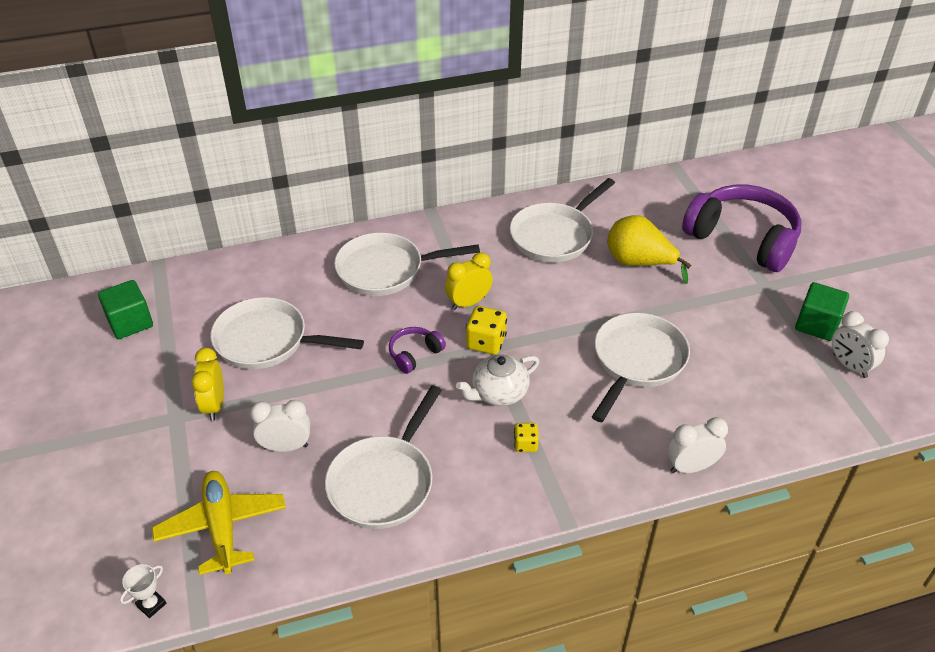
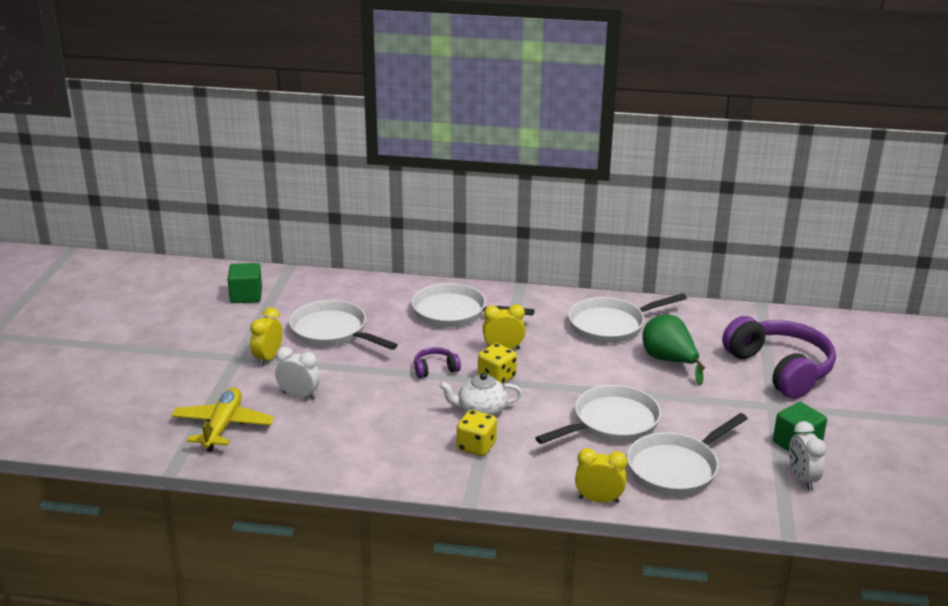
camera: 25 degrees right, 15 degrees down
white trophy [120,564,166,618] -> none
white pan [325,385,442,529] -> white pan moved to [627,413,748,496]
yellow dice [514,423,539,452] -> yellow dice [457,410,497,456], size x1.67
yellow pear [607,215,692,284] -> green pear [643,314,705,386]
white clock [667,417,728,473] -> yellow clock [575,448,627,503]

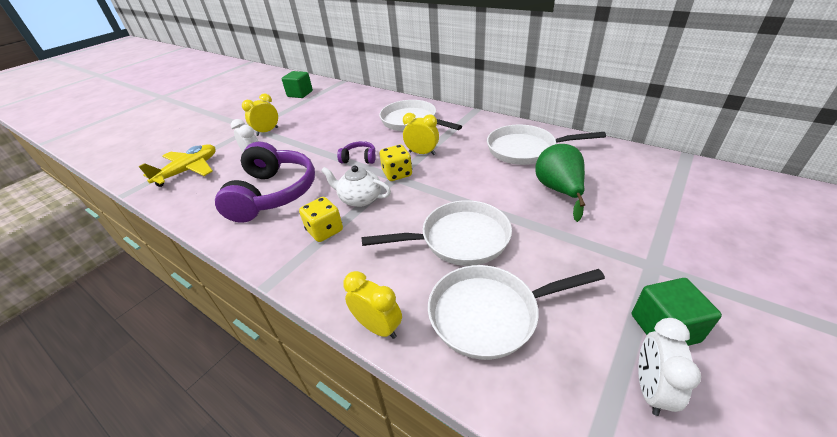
camera: 30 degrees right, 10 degrees up
white pan [289,300,398,350] -> none
purple headphones [722,316,836,399] -> purple headphones moved to [215,142,315,223]

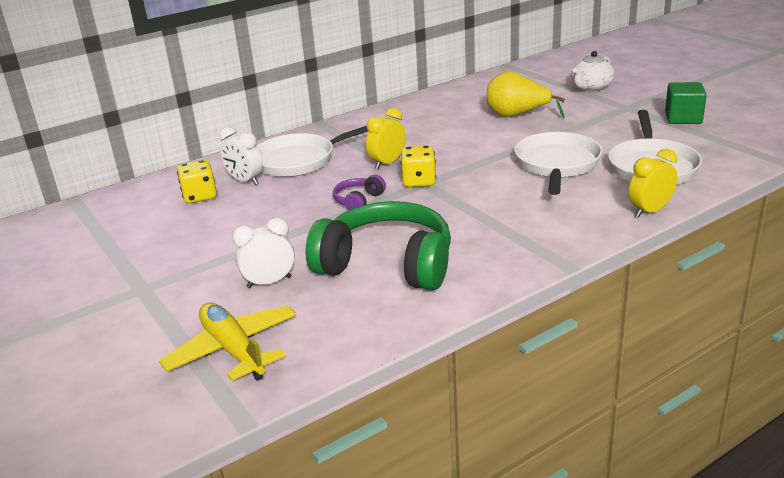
camera: 70 degrees left, 10 degrees down
purple headphones [215,142,315,223] -> green headphones [305,201,451,291]
yellow clock [242,93,278,136] -> none
green cube [282,71,313,98] -> none
yellow dice [299,197,343,242] -> yellow dice moved to [177,160,217,203]
white teapot [321,166,391,207] -> white teapot moved to [571,51,615,92]
white pan [487,125,606,165] -> none
green pear [535,144,585,222] -> yellow pear [487,71,565,118]
white clock [638,318,701,416] -> white clock moved to [220,127,262,185]

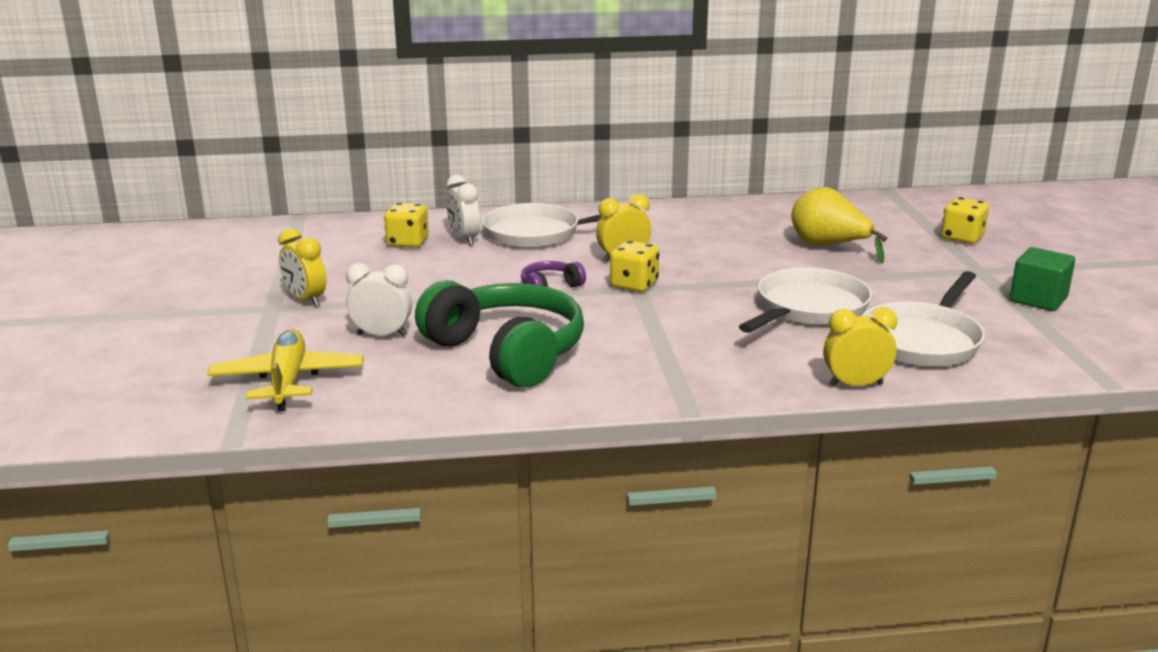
camera: 25 degrees right, 5 degrees down
white teapot [571,51,615,92] -> yellow dice [941,197,989,244]
none -> yellow clock [278,228,326,307]

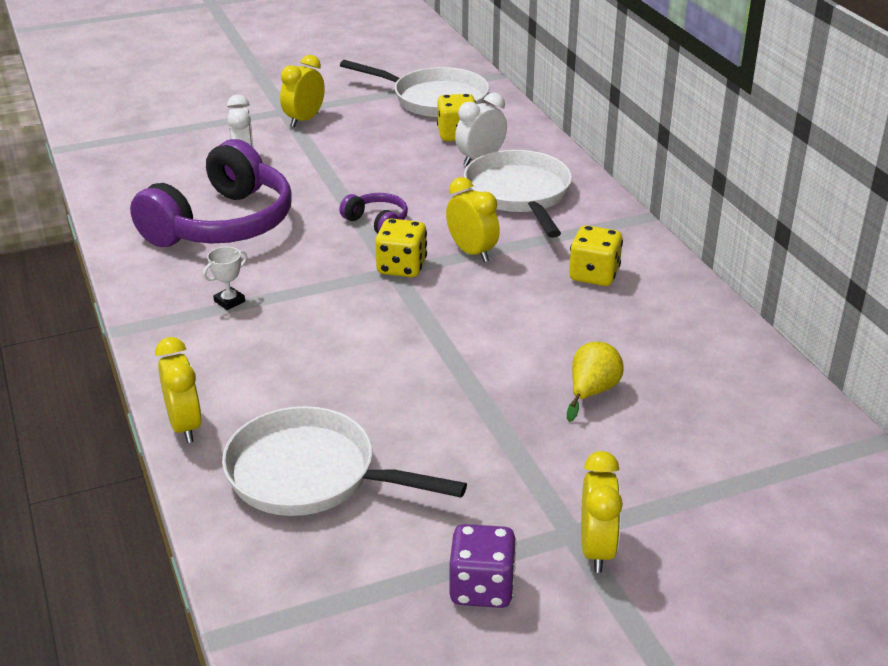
camera: 75 degrees right, 10 degrees up
yellow plane [207,329,364,411] -> none
green headphones [415,280,584,388] -> purple headphones [130,139,292,247]
white pan [739,267,872,333] -> white pan moved to [340,60,490,118]
yellow pear [791,187,887,263] -> yellow pear [567,342,623,422], size x0.63
yellow dice [941,197,989,244] -> yellow dice moved to [569,225,623,286]
green cube [1010,247,1075,311] -> purple dice [449,524,517,608]
none -> white trophy [203,247,247,310]
none -> yellow clock [581,451,623,573]

